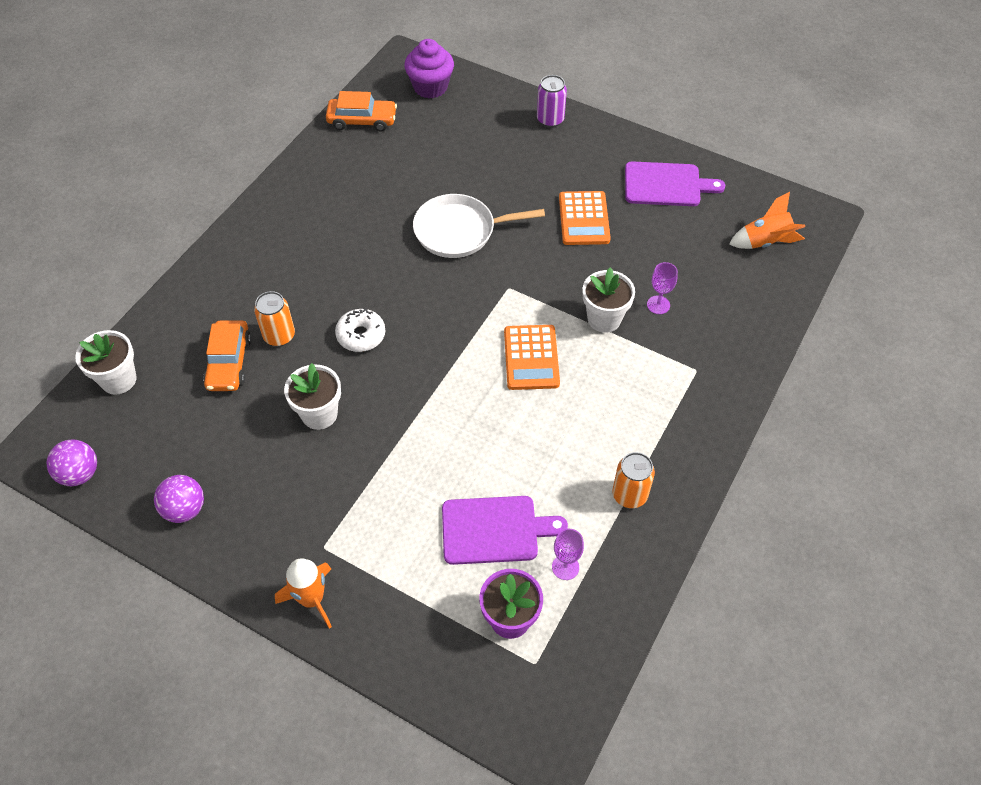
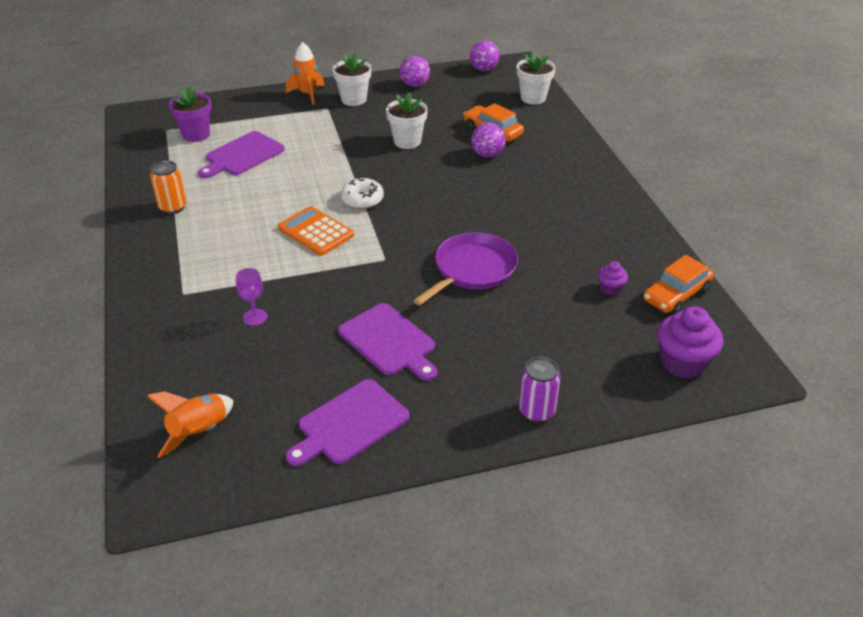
camera: 135 degrees right, 15 degrees down
orange can [254,291,295,347] -> purple ball [471,122,506,158]
white donut [335,308,385,352] -> white donut moved to [340,178,384,209]
white pan [413,194,545,258] -> purple pan [413,232,518,306]
purple goblet [552,529,584,580] -> none
orange calculator [559,191,611,245] -> purple cutting board [338,303,437,381]
white flower pot [583,268,635,333] -> white flower pot moved to [333,53,371,106]
none -> purple cupcake [598,261,628,296]

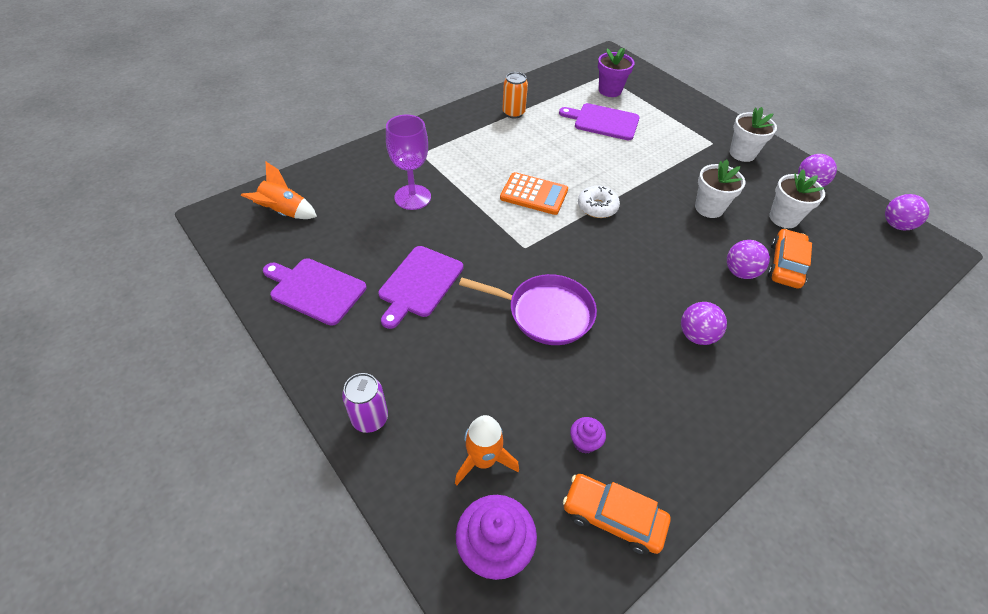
camera: 65 degrees right, 10 degrees up
purple goblet [236,268,267,326] -> purple goblet [386,115,431,210], size x1.85
orange calculator [278,206,354,256] -> orange calculator turned 90 degrees clockwise [500,172,568,215]
orange rocket [286,42,325,105] -> orange rocket moved to [455,415,519,485]
white flower pot [517,53,555,104] -> white flower pot moved to [769,169,825,228]
none -> purple ball [681,302,727,345]

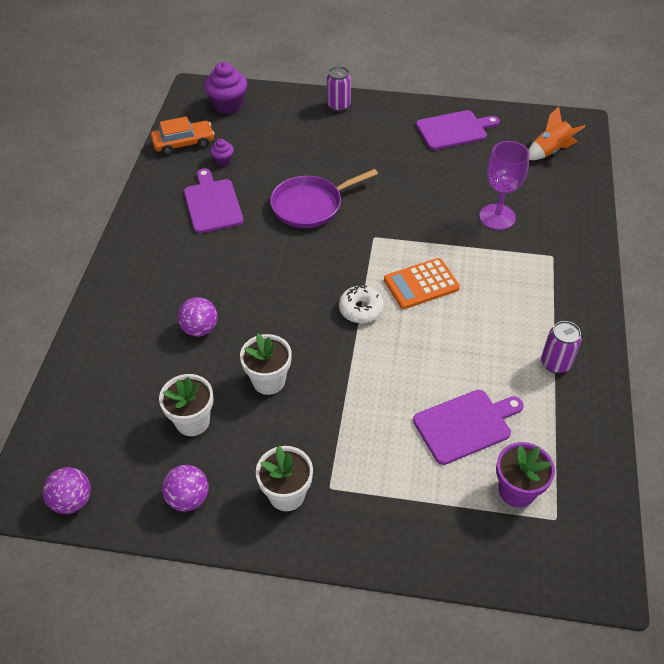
camera: 140 degrees right, 0 degrees up
purple cutting board [379,246,463,329] -> purple cutting board moved to [184,168,244,233]
orange rocket [455,415,519,485] -> none
orange can [502,72,528,119] -> purple can [541,321,582,373]
purple ball [681,302,727,345] -> none
orange car [767,228,812,289] -> none

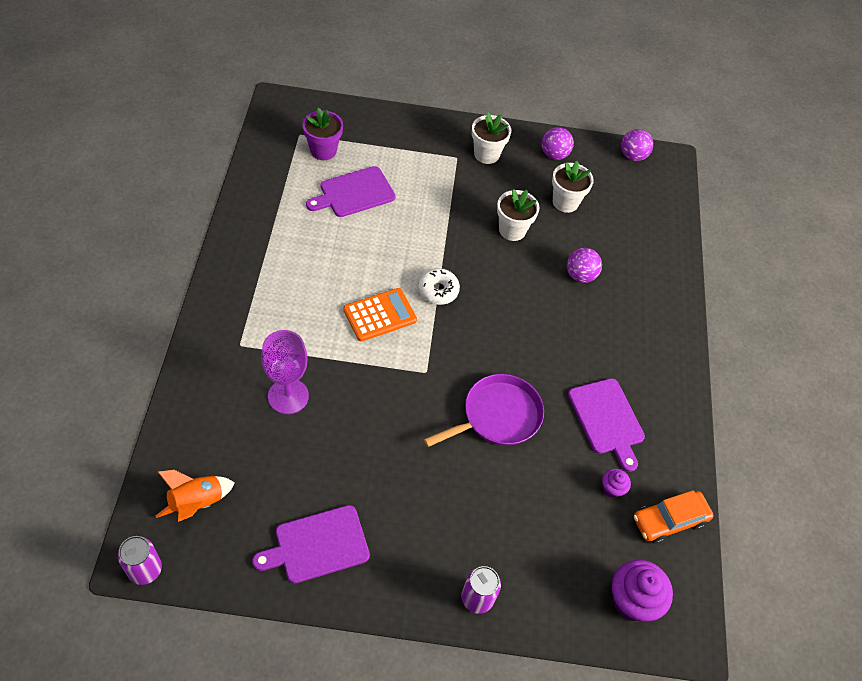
camera: 170 degrees right, 5 degrees up
purple can [541,321,582,373] -> purple can moved to [118,536,162,585]

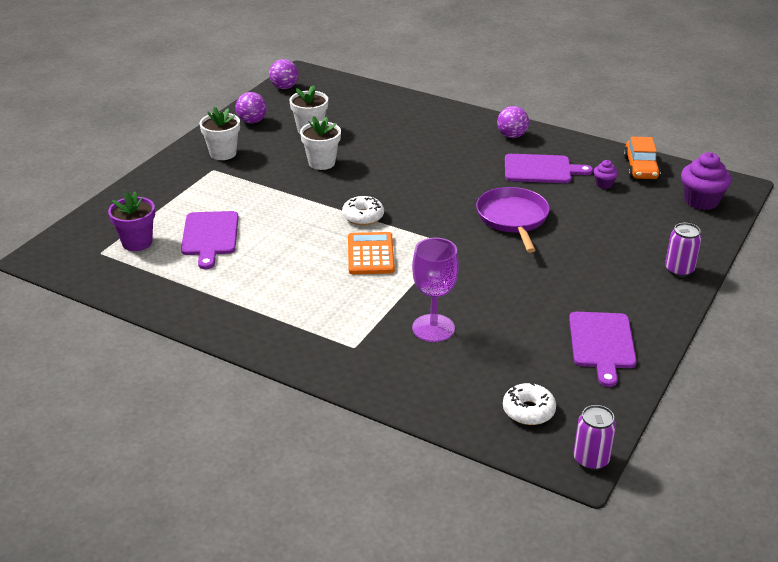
camera: 60 degrees left, 20 degrees down
orange rocket [156,470,235,522] -> white donut [503,382,556,425]
purple ball [567,248,602,283] -> purple ball moved to [497,106,529,138]

